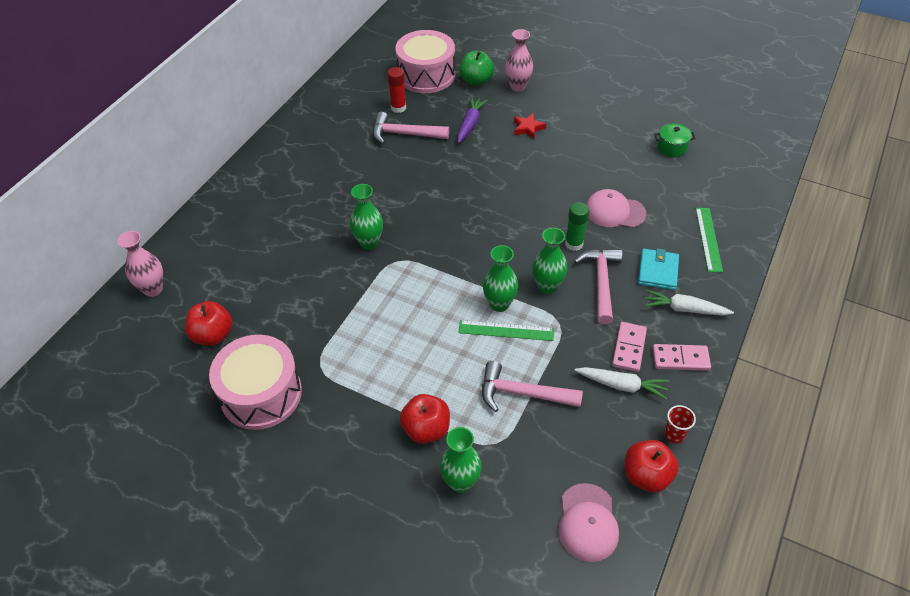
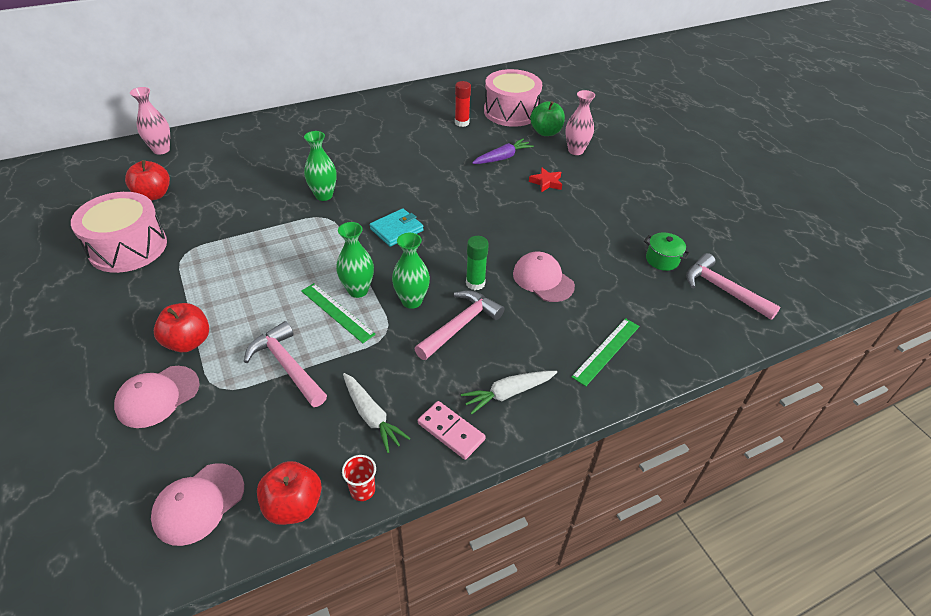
camera: 35 degrees right, 5 degrees down
pink hammer [373,112,449,144] -> pink hammer moved to [686,253,781,320]
green vase [440,427,482,493] -> pink cap [114,366,200,428]
pink domino [612,322,647,372] -> none
turquoise wallet [638,248,679,290] -> turquoise wallet moved to [370,208,424,247]
white carrot [644,290,734,316] -> white carrot turned 75 degrees counterclockwise [461,371,557,415]

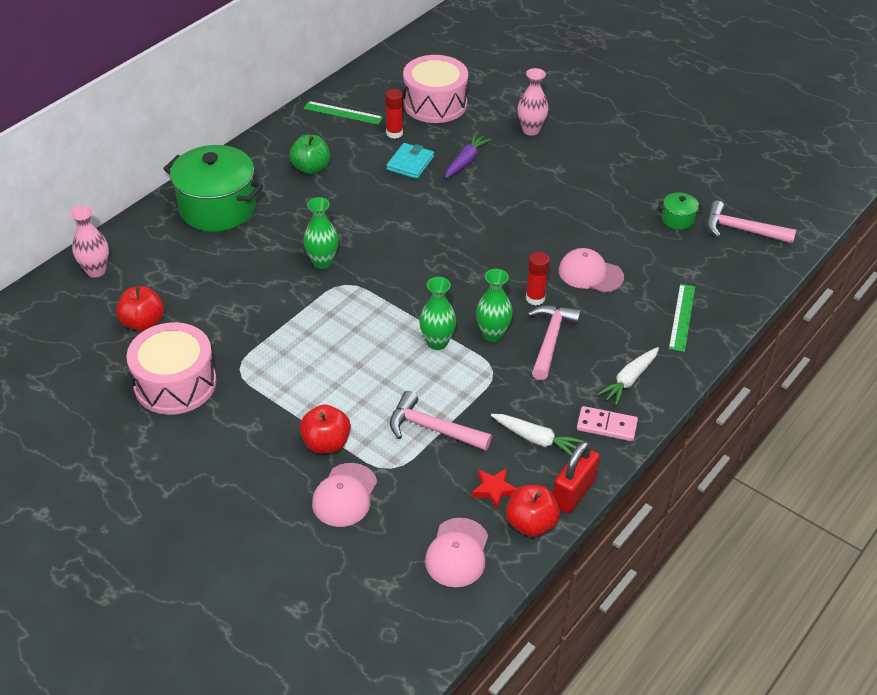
camera: 25 degrees left, 0 degrees up
green ruler [301,283,376,343] -> green ruler moved to [304,101,383,125]
red cup [342,455,376,501] -> red padlock [553,441,600,514]
turquoise wallet [370,208,424,247] -> turquoise wallet moved to [386,143,434,179]
green glue stick [466,236,489,290] -> red glue stick [526,252,550,305]
red star [529,167,562,193] -> red star moved to [472,468,517,510]
green apple [530,101,565,136] -> green apple moved to [289,135,330,175]
none -> green pot [163,145,263,232]

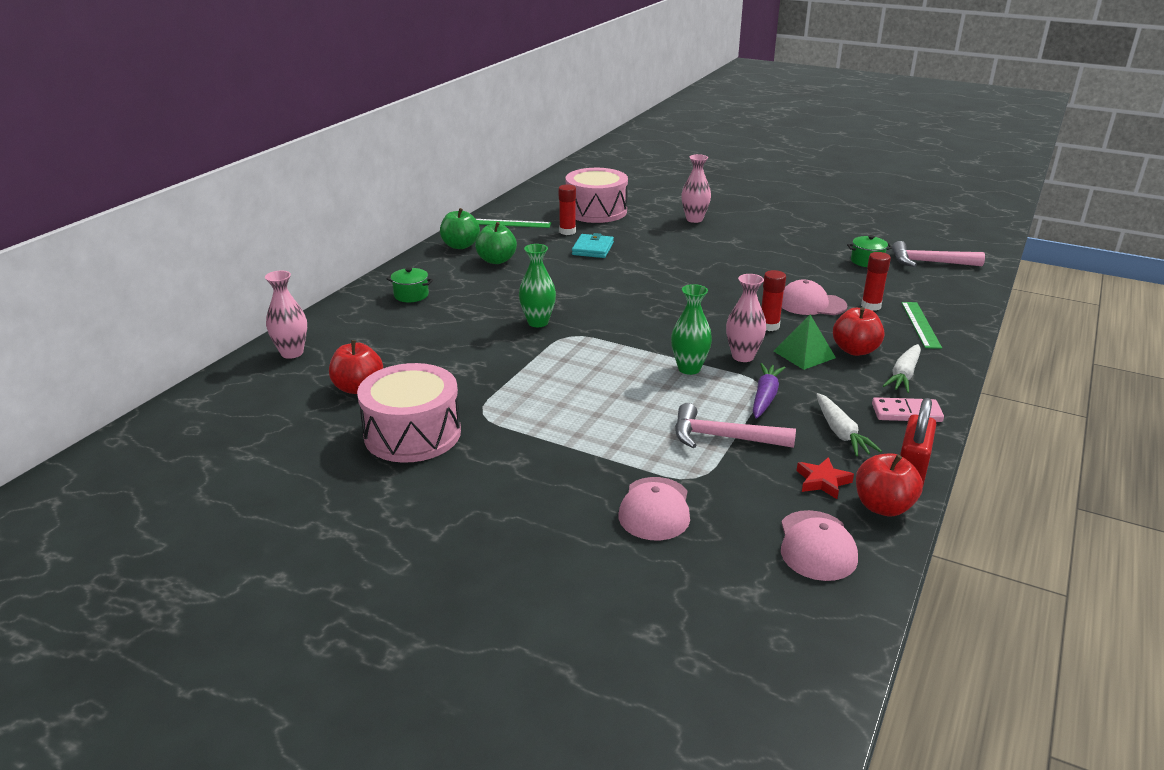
camera: 10 degrees left, 15 degrees down
green pot [163,145,263,232] -> green pot [386,267,433,302], size x0.43
red apple [300,404,351,454] -> red apple moved to [833,307,884,356]
purple carrot [445,133,491,178] -> purple carrot moved to [753,363,786,419]
green vase [476,269,513,342] -> pink vase [726,274,766,362]
white carrot [491,414,583,456] -> white carrot turned 60 degrees clockwise [816,393,882,456]
pink hammer [528,305,581,380] -> green pyramid [774,314,836,370]
none -> green apple [440,208,480,249]
none -> red glue stick [861,252,891,311]

